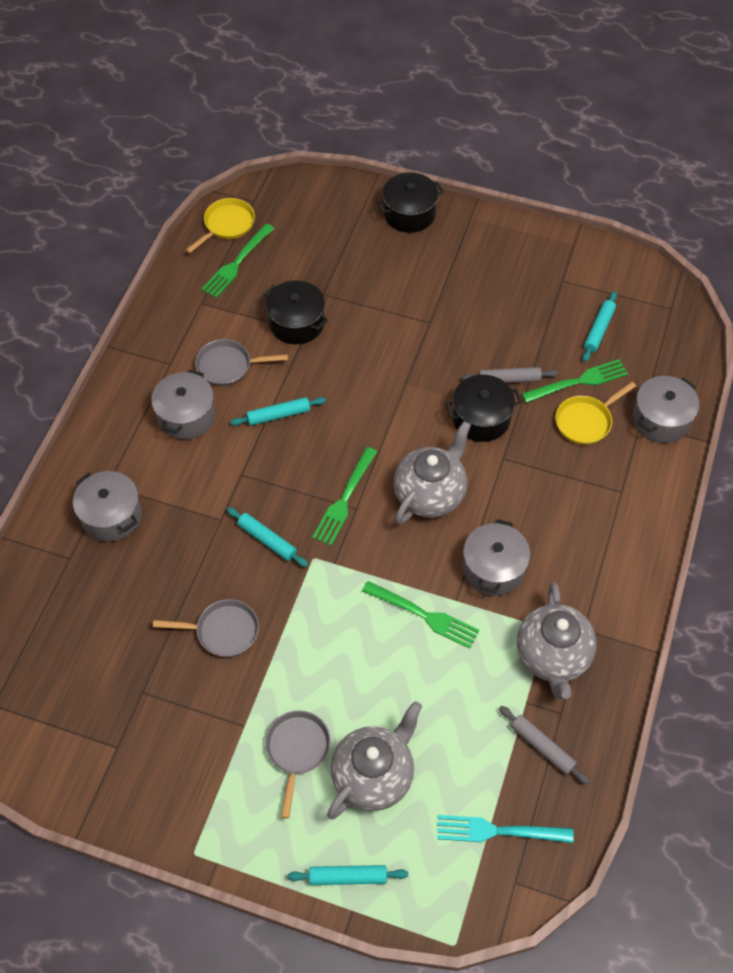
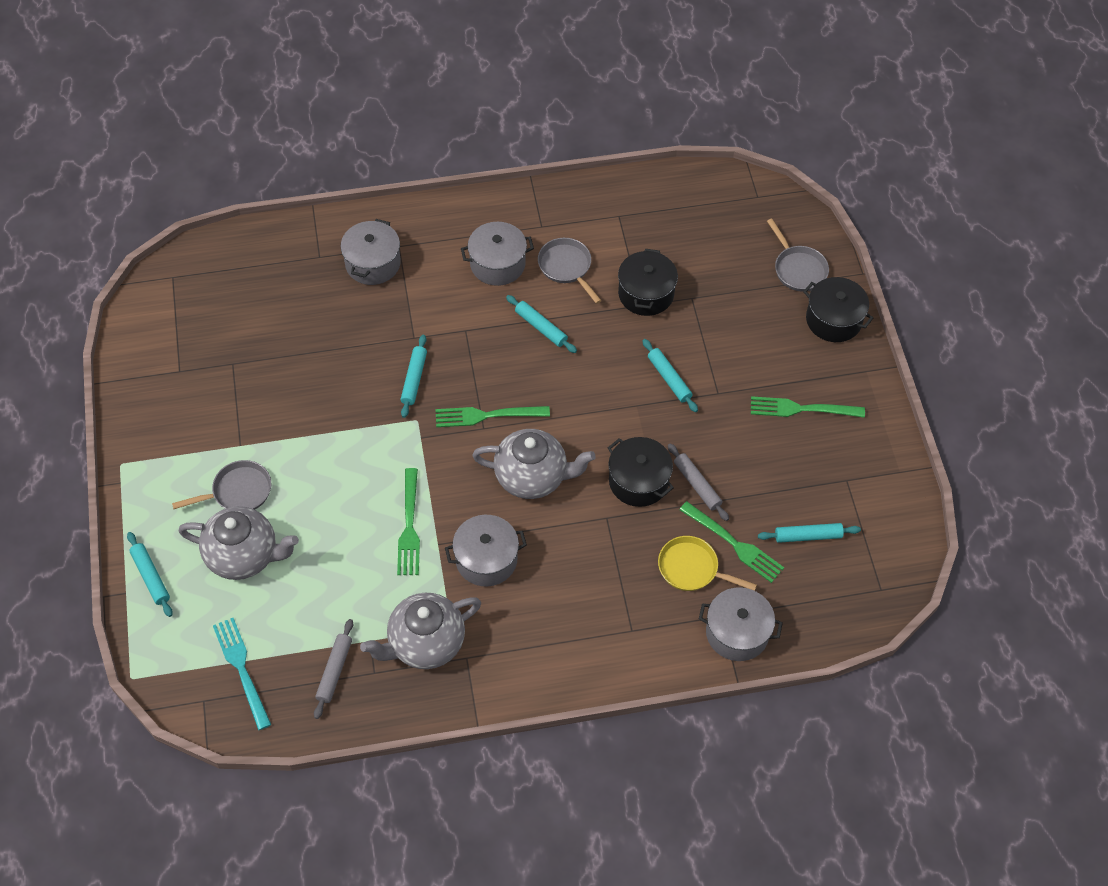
camera: 60 degrees right, 0 degrees up
grey pan [153,599,259,657] -> grey pan moved to [767,219,829,292]
yellow pan [186,198,255,253] -> none
green fork [201,224,275,298] -> green fork moved to [751,396,865,418]
none -> turquoise rolling pin [643,339,698,412]

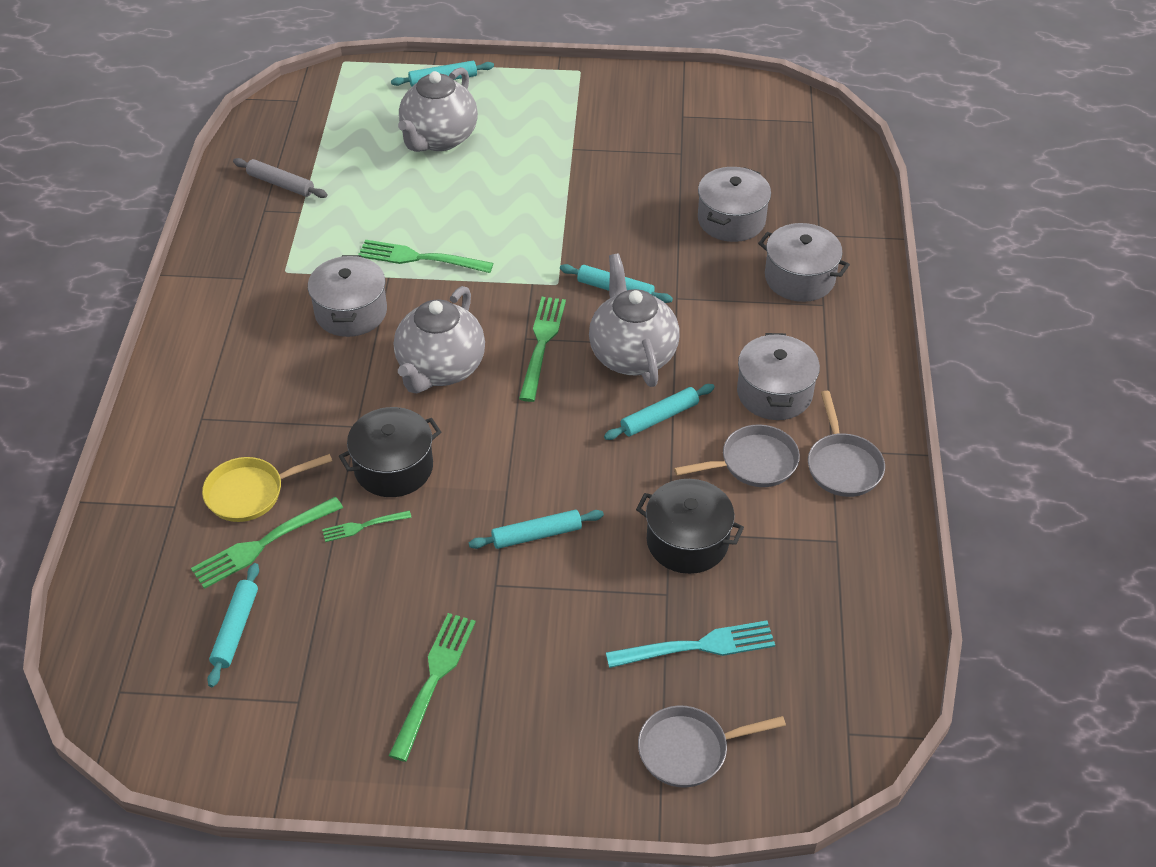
camera: 105 degrees right, 10 degrees down
grey pan [172,460,271,510] -> grey pan moved to [808,391,885,497]
turquoise fork [213,618,271,730] -> turquoise fork moved to [606,621,775,668]
grey teapot [360,593,481,669] -> grey teapot moved to [589,254,680,387]
yellow pan [658,536,757,591] -> yellow pan turned 150 degrees counterclockwise [202,454,332,522]
grey rolling pin [668,443,729,521] -> green fork [322,510,412,542]
grey pot [699,587,783,661] -> grey pot moved to [698,167,771,242]
black pot [803,277,873,342] -> none

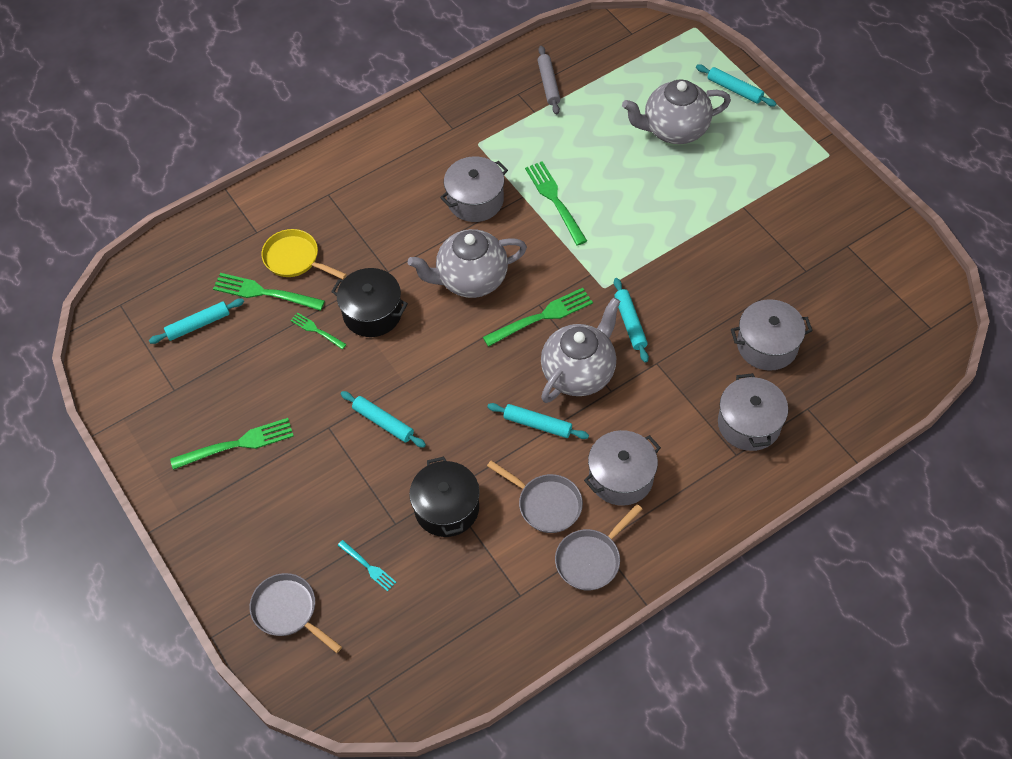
camera: 55 degrees right, 10 degrees up
turquoise fork [606,621,775,668] -> turquoise fork [337,540,396,592], size x0.56

